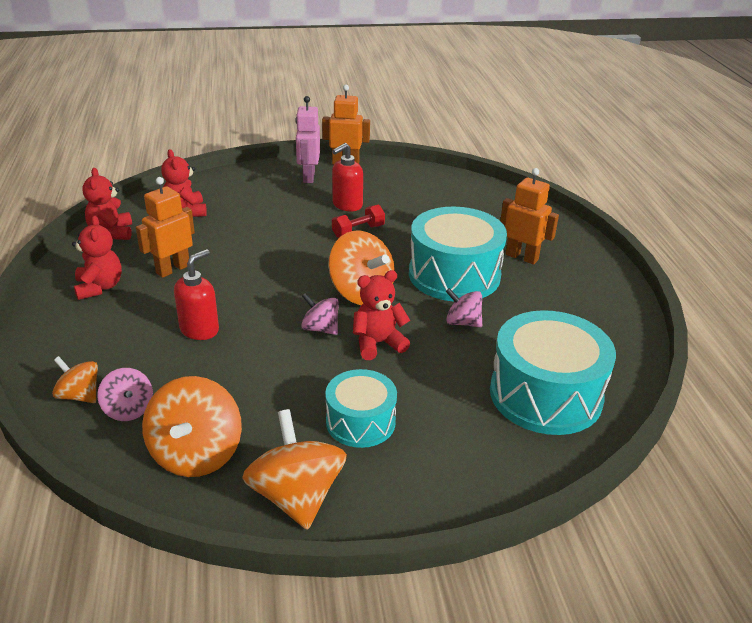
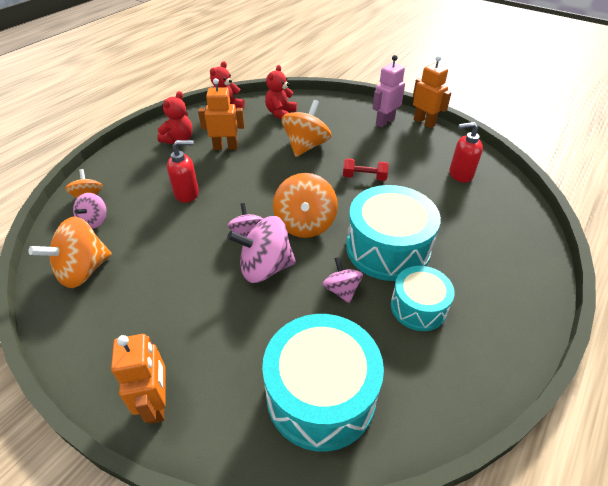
camera: 45 degrees right, 10 degrees up
orange spinning top [242,409,347,530] -> orange spinning top moved to [282,100,331,157]
turquoise drum [325,369,397,448] -> turquoise drum moved to [391,266,455,331]
red soap dispenser [332,143,363,211] -> red soap dispenser moved to [450,122,483,183]
red teddy bear [353,270,411,360] -> pink spinning top [227,216,296,283]
orange robot [500,168,559,264] -> orange robot moved to [111,334,166,424]

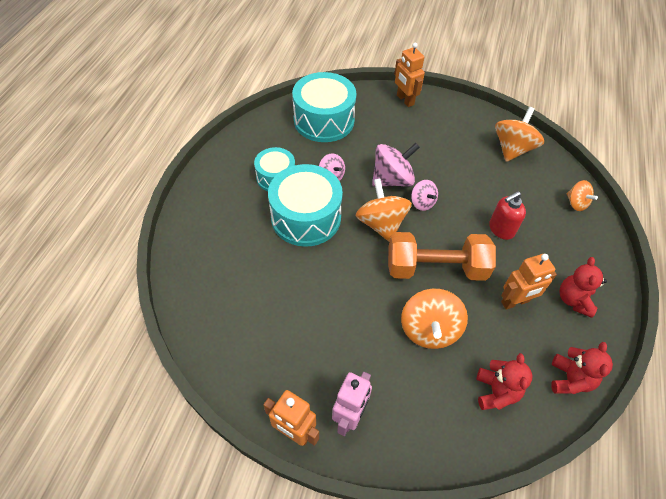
camera: 160 degrees right, 10 degrees up
pink spinning top [73,193,107,229] -> none
red dumbbell [343,158,389,181] -> none
red soap dispenser [450,122,483,183] -> none
none -> orange dumbbell [388,232,496,281]

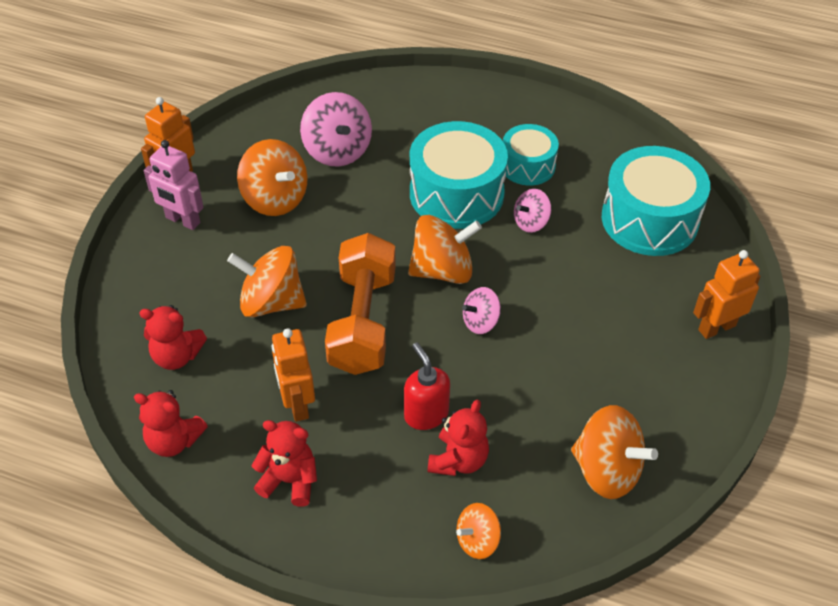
camera: 95 degrees right, 5 degrees down
pink spinning top [372,143,420,187] -> pink spinning top moved to [300,92,372,167]
none -> orange spinning top [237,139,307,216]
none -> red teddy bear [428,400,489,476]

